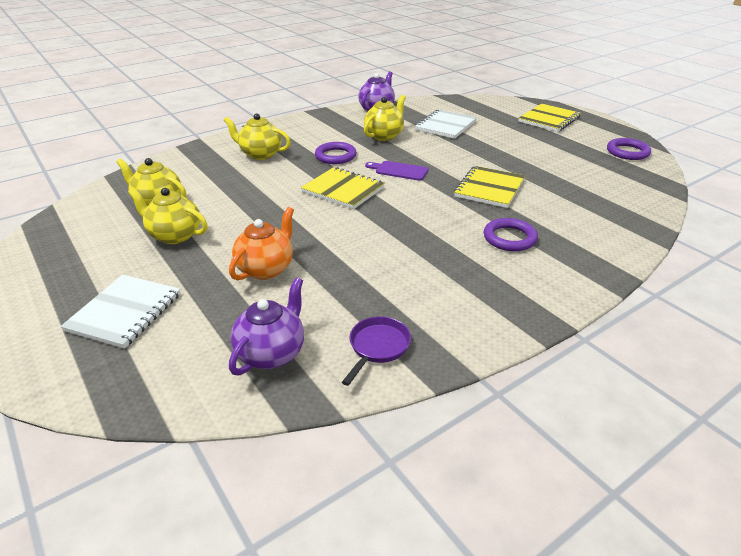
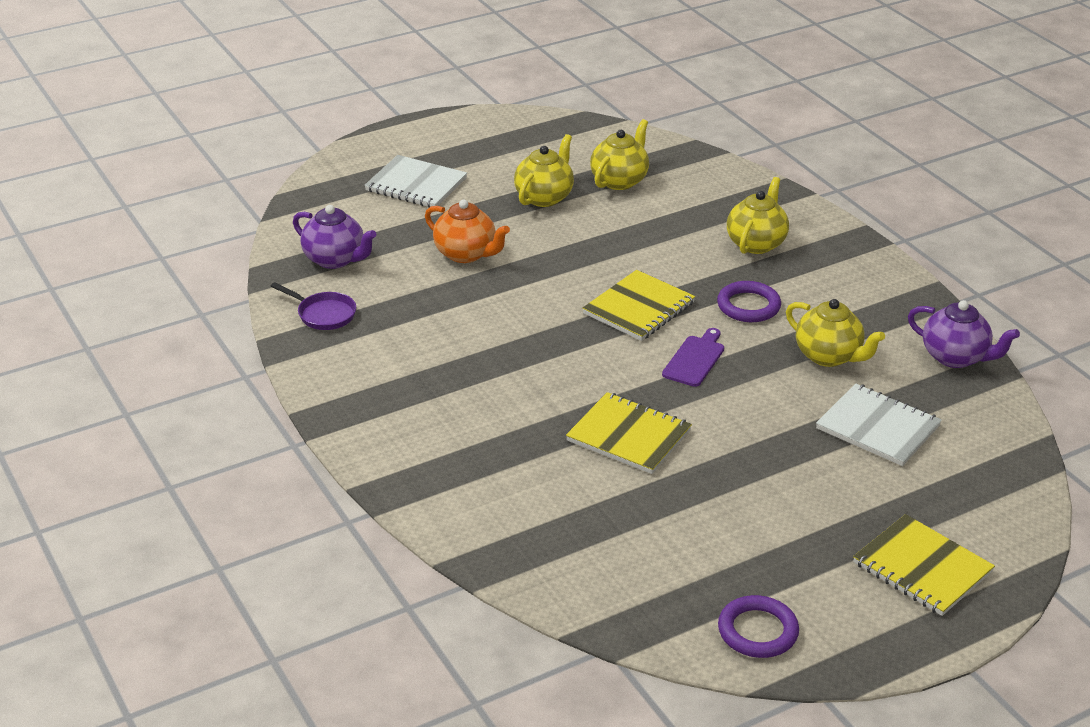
camera: 95 degrees right, 0 degrees up
purple ring [484,218,538,251] -> none

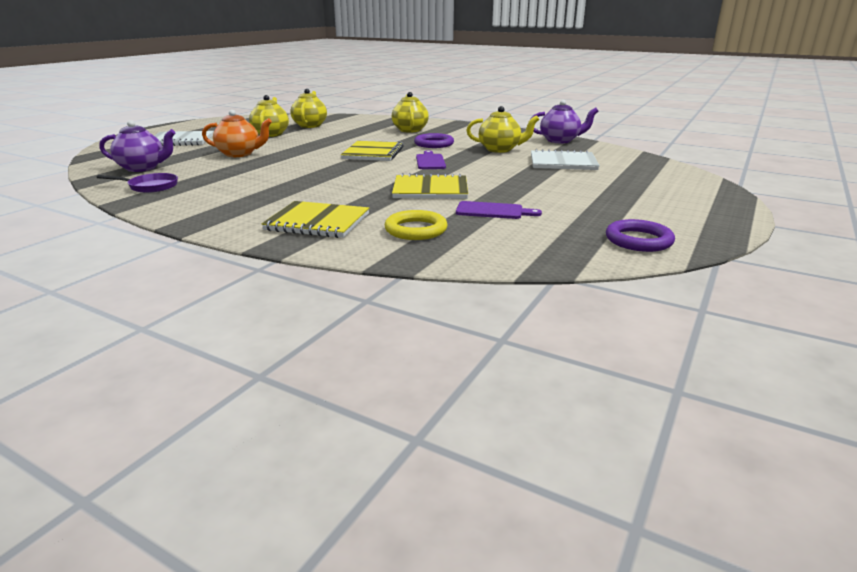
camera: 30 degrees left, 10 degrees down
yellow notebook [853,514,995,616] -> yellow notebook moved to [261,201,369,238]
none -> yellow ring [385,210,448,240]
none -> purple cutting board [456,201,542,219]

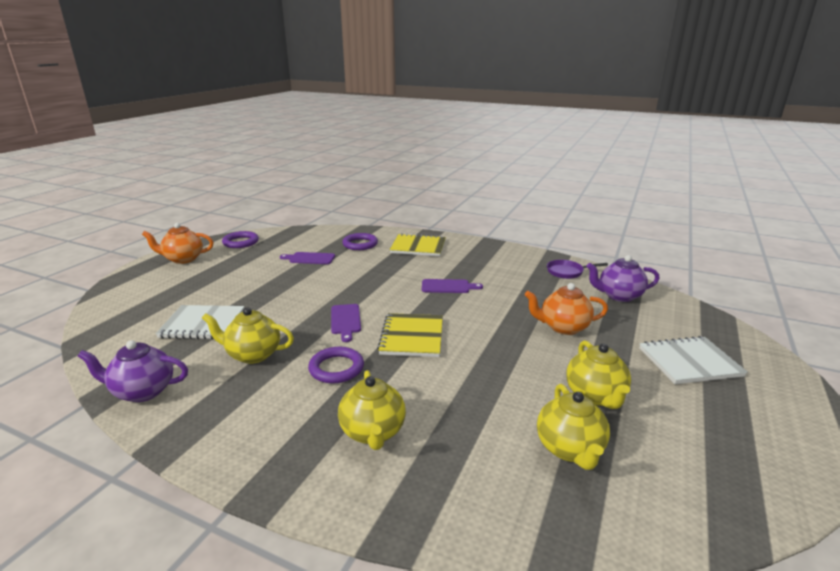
camera: 175 degrees right, 0 degrees up
yellow ring [385,210,448,240] -> purple ring [342,233,378,250]
yellow notebook [392,173,468,199] -> none
none -> orange teapot [142,223,213,264]
none -> purple cutting board [422,279,483,293]

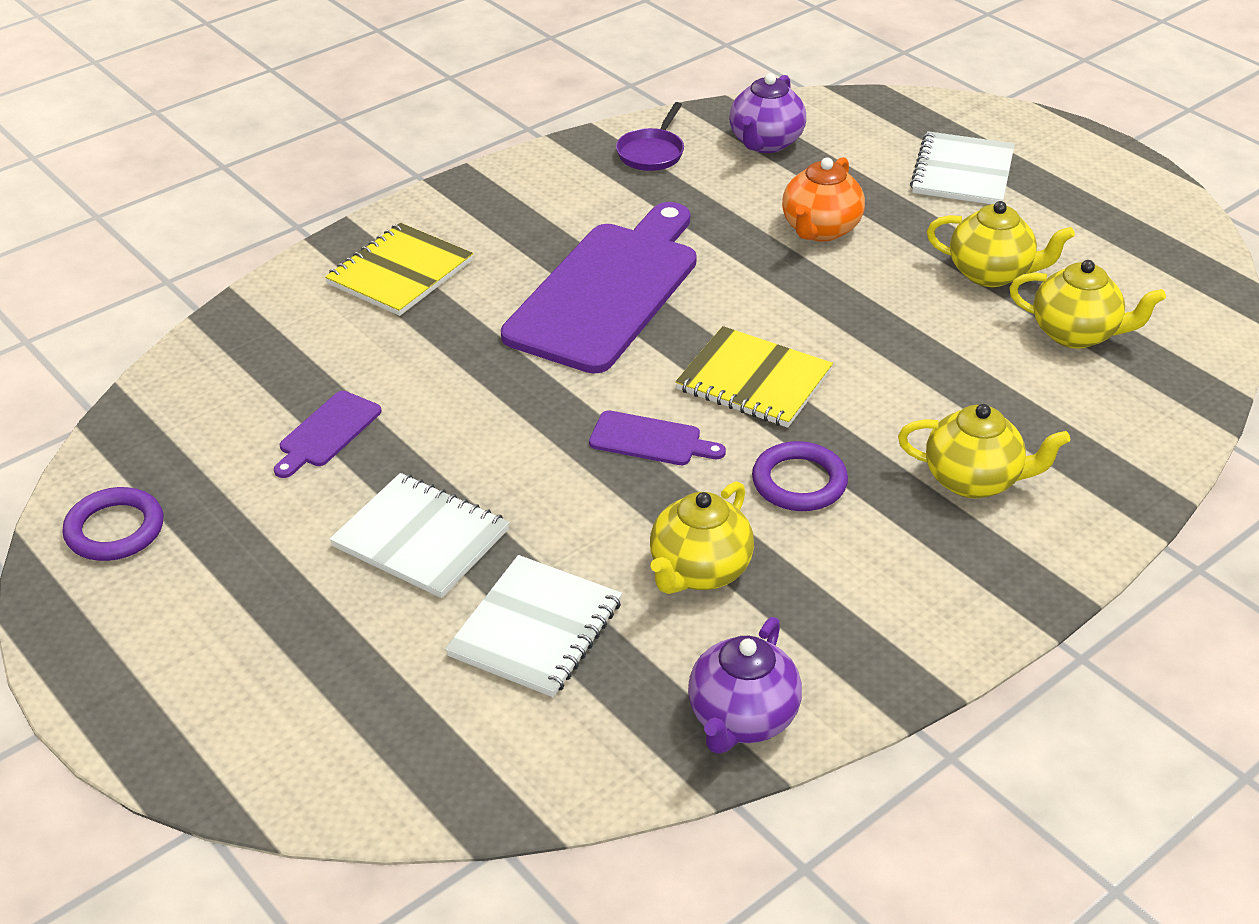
camera: 65 degrees left, 15 degrees up
orange teapot [142,223,213,264] -> none
purple ring [342,233,378,250] -> none
purple cutting board [422,279,483,293] -> purple cutting board [501,202,697,373], size x2.34
none -> white notebook [329,473,510,598]

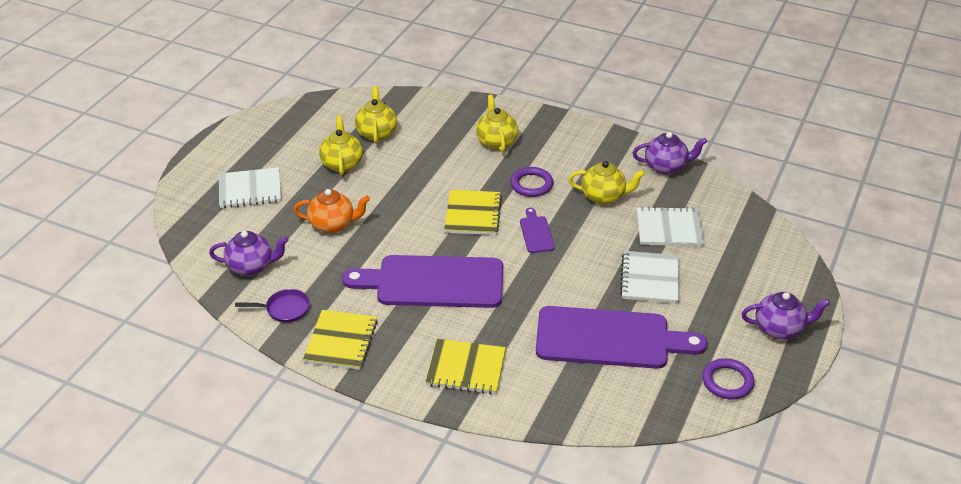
camera: 115 degrees left, 0 degrees up
purple cutting board [274,391,381,478] -> purple cutting board [536,306,707,369], size x2.34
none -> yellow notebook [303,310,378,370]
none -> purple teapot [741,292,830,340]

